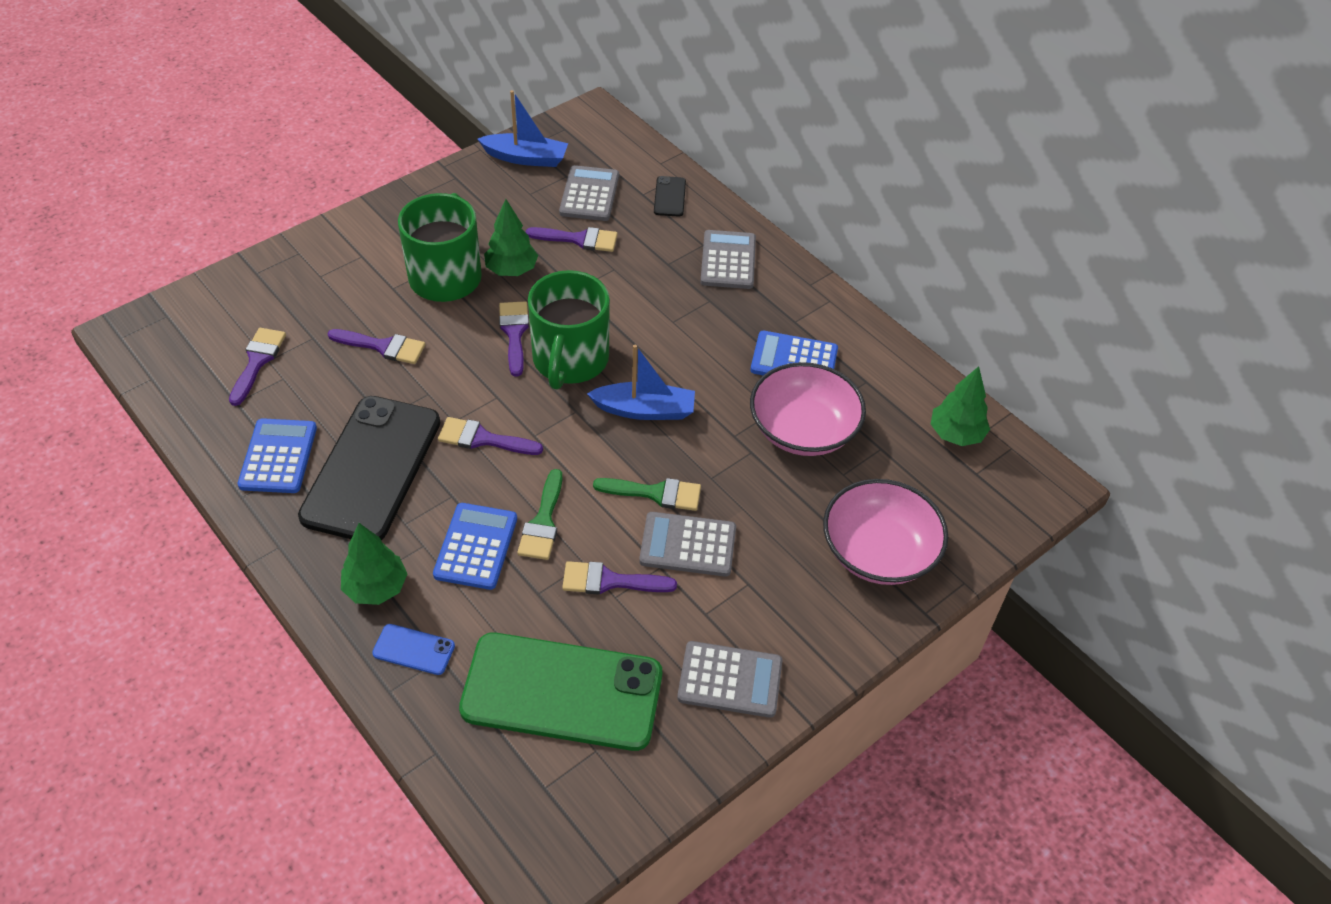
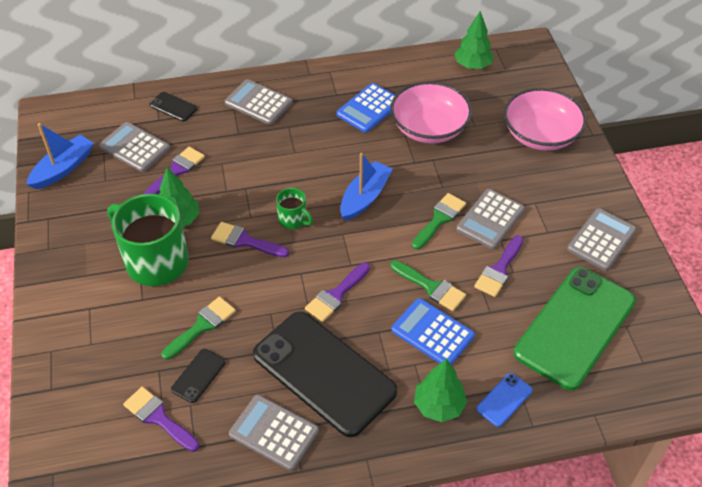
camera: 60 degrees left, 0 degrees up
blue calculator [238,418,317,493] -> grey calculator [229,395,319,471]
purple brush [327,329,425,364] -> green brush [162,297,236,360]
green mug [528,270,610,389] -> green mug [276,188,313,229], size x0.47
none -> black phone [171,349,226,403]

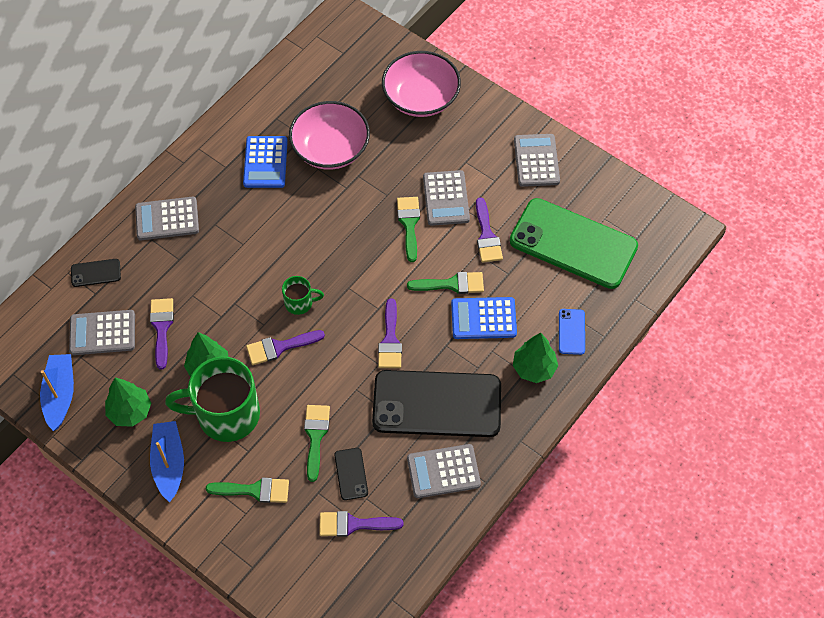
camera: 40 degrees left, 10 degrees up
blue boat [340,153,393,221] -> blue boat moved to [150,421,184,502]
green tree [454,11,494,69] -> green tree moved to [105,378,151,427]
green phone [514,267,636,390] -> green phone turned 60 degrees counterclockwise [510,198,638,289]
none -> green brush [206,478,289,503]

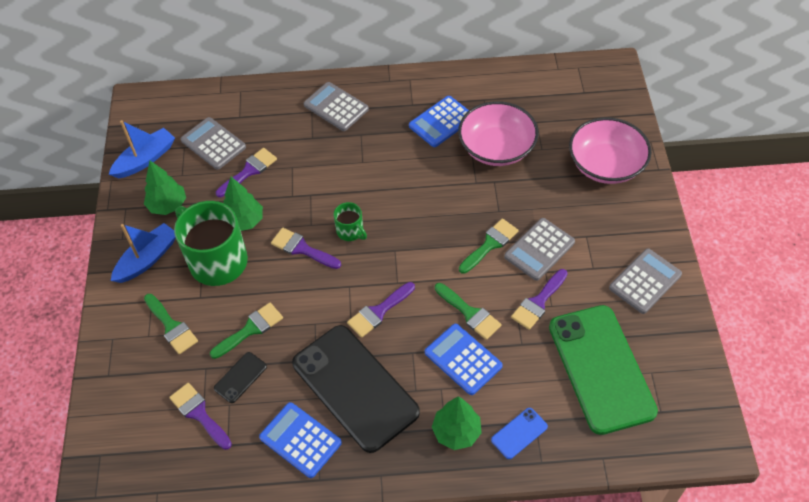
camera: 50 degrees right, 5 degrees down
black phone [71,259,121,287] -> none
grey calculator [407,444,481,498] -> blue calculator [259,402,342,478]

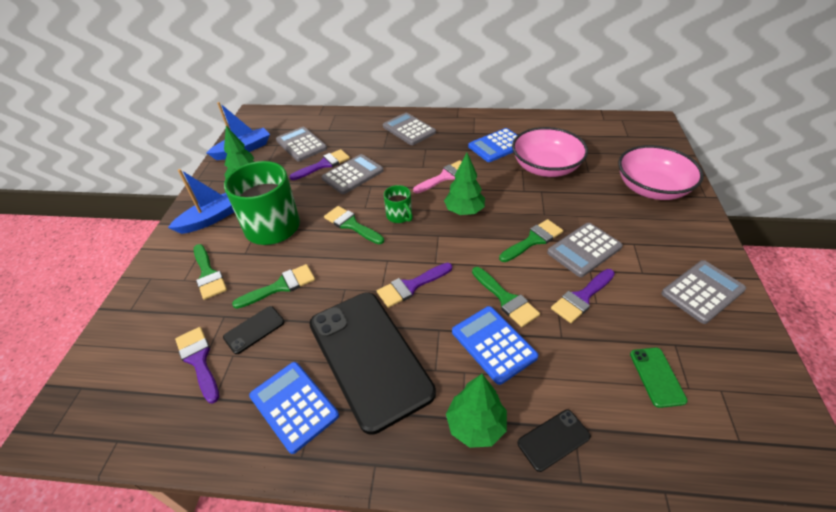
camera: 10 degrees right, 10 degrees down
green tree [223,177,263,231] -> green tree moved to [444,153,485,215]
purple brush [271,228,341,269] -> green brush [324,206,384,244]
blue phone [491,408,548,459] -> black phone [517,410,591,472]
green phone [549,305,658,435] -> green phone [630,348,688,408], size x0.40
none -> grey calculator [322,154,384,194]
none -> pink brush [413,160,462,193]

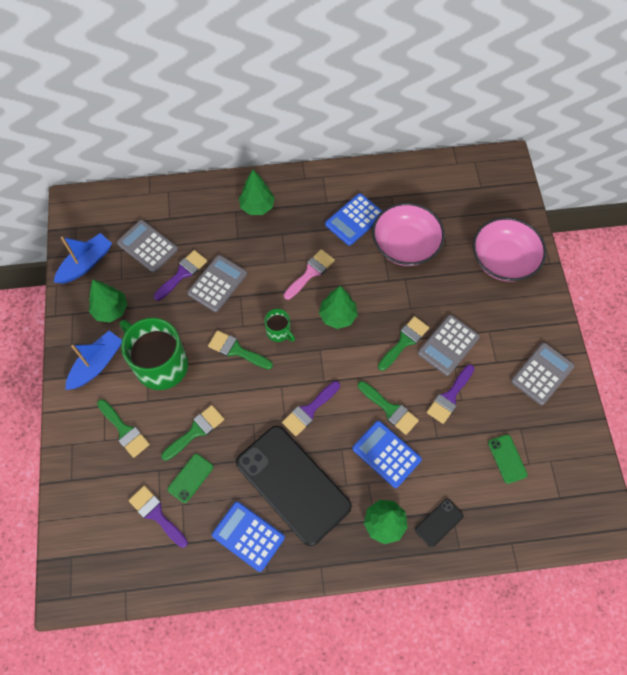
camera: 15 degrees left, 20 degrees up
black phone [223,306,285,354] -> green phone [168,454,213,503]
grey calculator [383,113,436,145] -> green tree [239,170,275,215]

